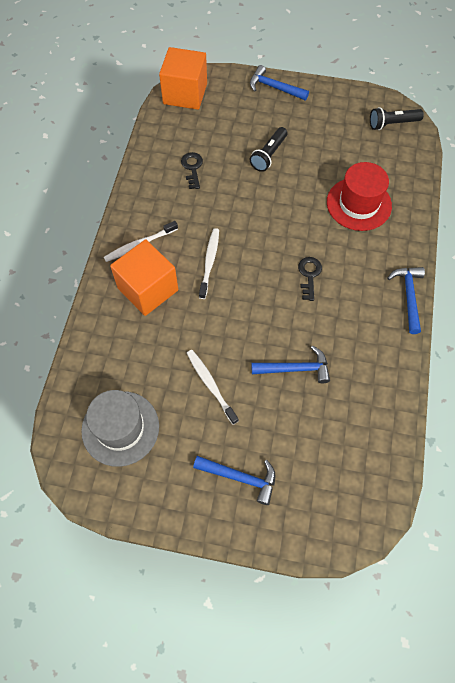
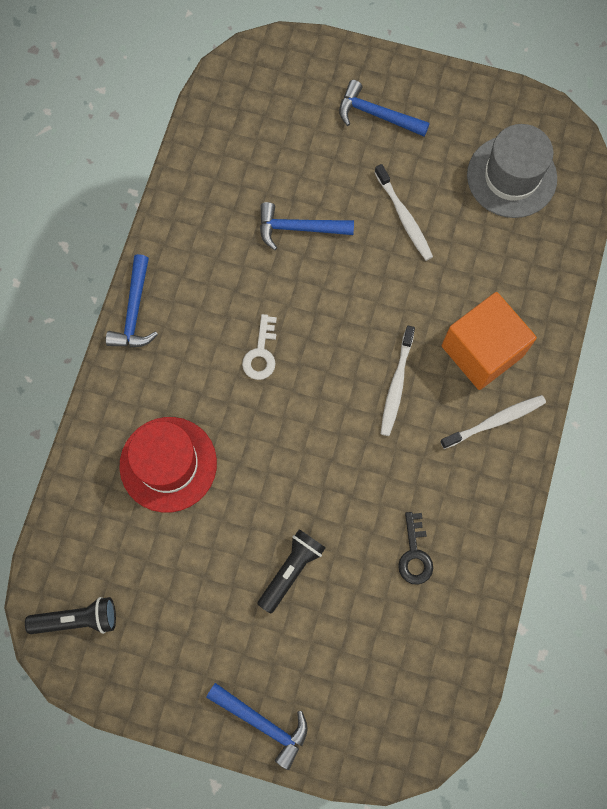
camera: 175 degrees left, 10 degrees up
orange cube [159,47,207,110] -> none
black key [298,257,322,301] -> white key [242,314,277,380]

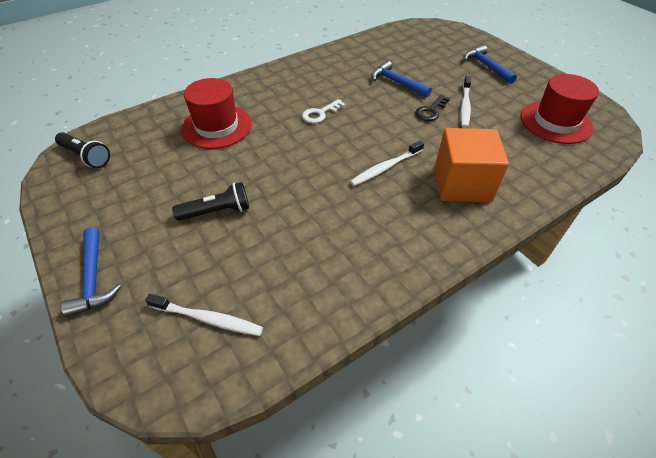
camera: 40 degrees right, 25 degrees down
blue hammer [106,254,158,347] -> none
black key [398,512,433,585] -> black key moved to [415,95,450,121]
white toothbrush [440,395,546,449] -> white toothbrush moved to [145,294,263,336]
grey hat [467,124,557,218] -> red hat [520,74,599,144]

